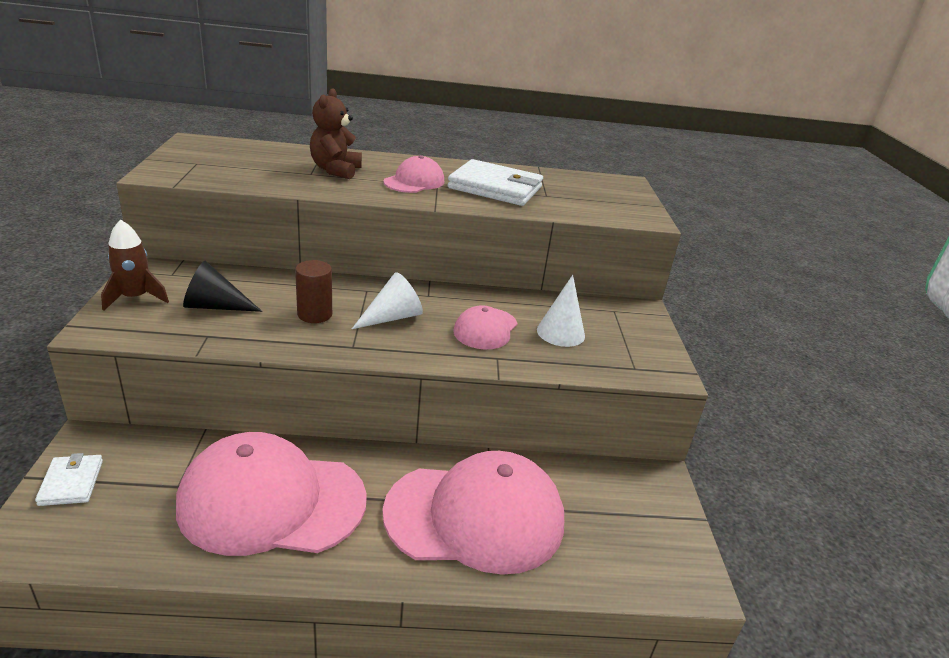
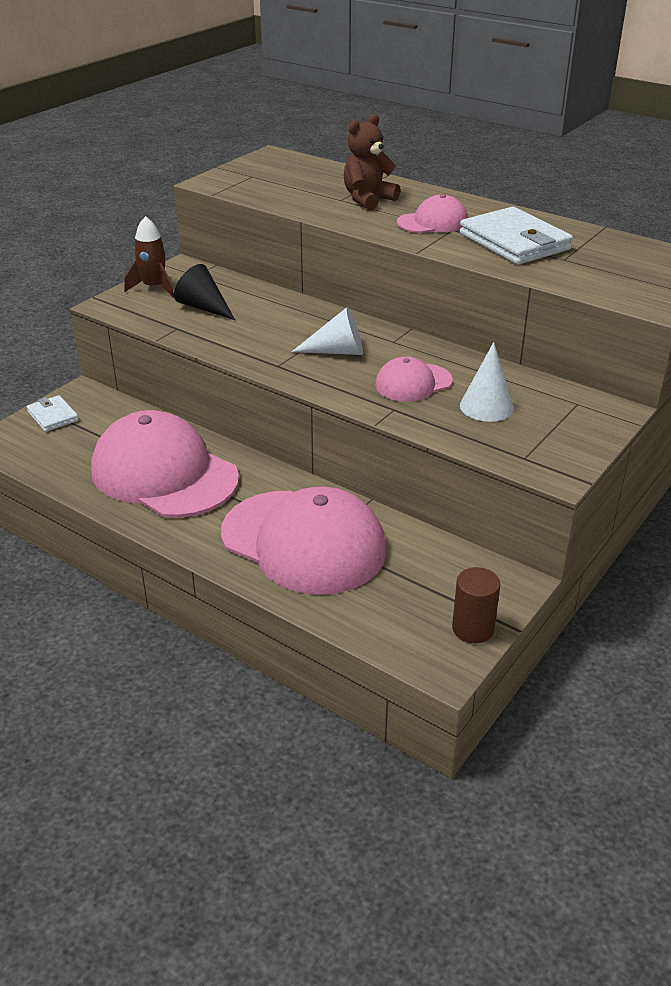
camera: 40 degrees right, 5 degrees up
white wallet [35,453,103,506] -> white wallet turned 60 degrees counterclockwise [27,395,79,432]
brown cylinder [295,260,332,323] -> brown cylinder moved to [452,567,500,643]

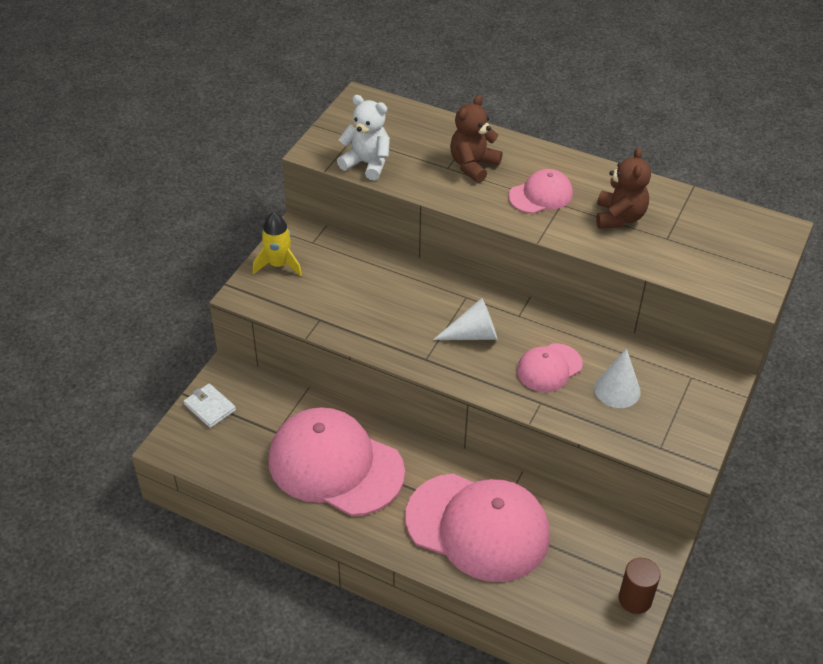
camera: 10 degrees left, 10 degrees up
brown rocket [124,216,174,297] -> yellow rocket [253,212,302,276]
black cone [174,264,235,320] -> none
white wallet [459,207,573,265] -> brown teddy bear [596,147,651,229]
none -> white teddy bear [337,95,390,180]

